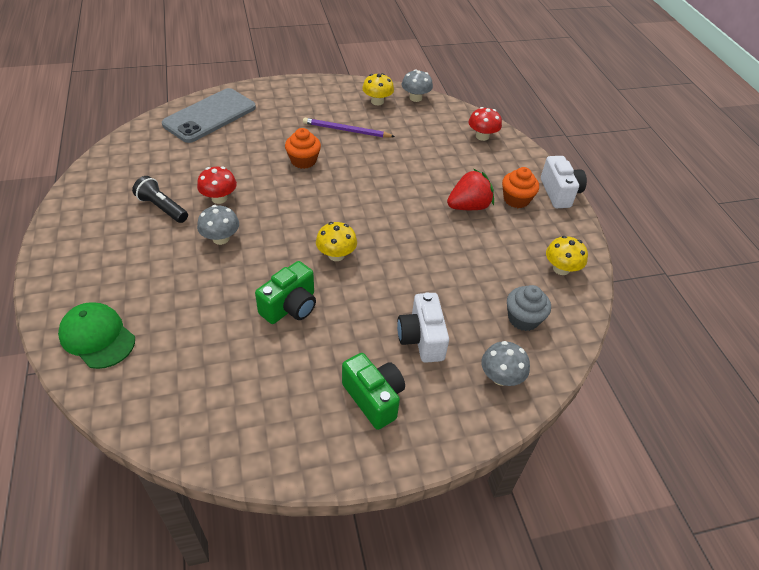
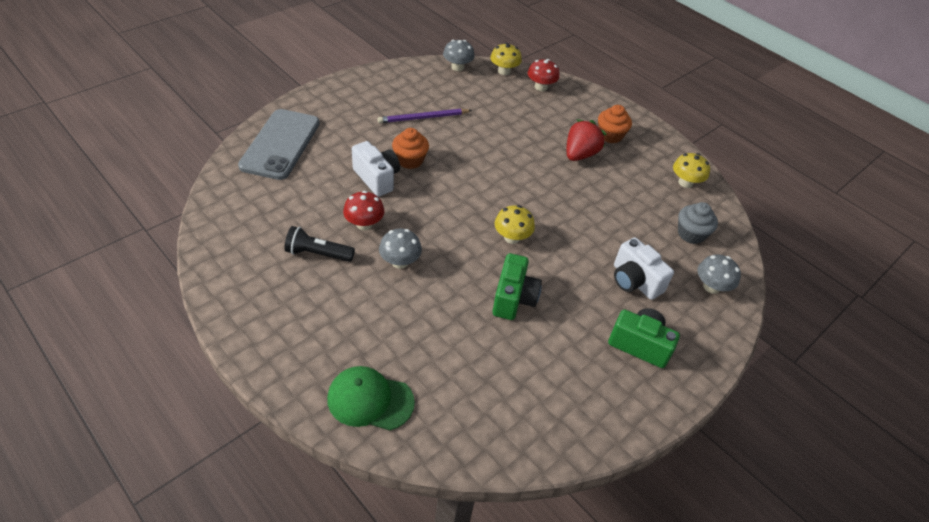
camera: 30 degrees left, 0 degrees up
yellow mushroom [362,73,394,105] -> yellow mushroom moved to [490,43,522,75]
white camera [541,156,587,208] -> white camera moved to [352,141,400,197]

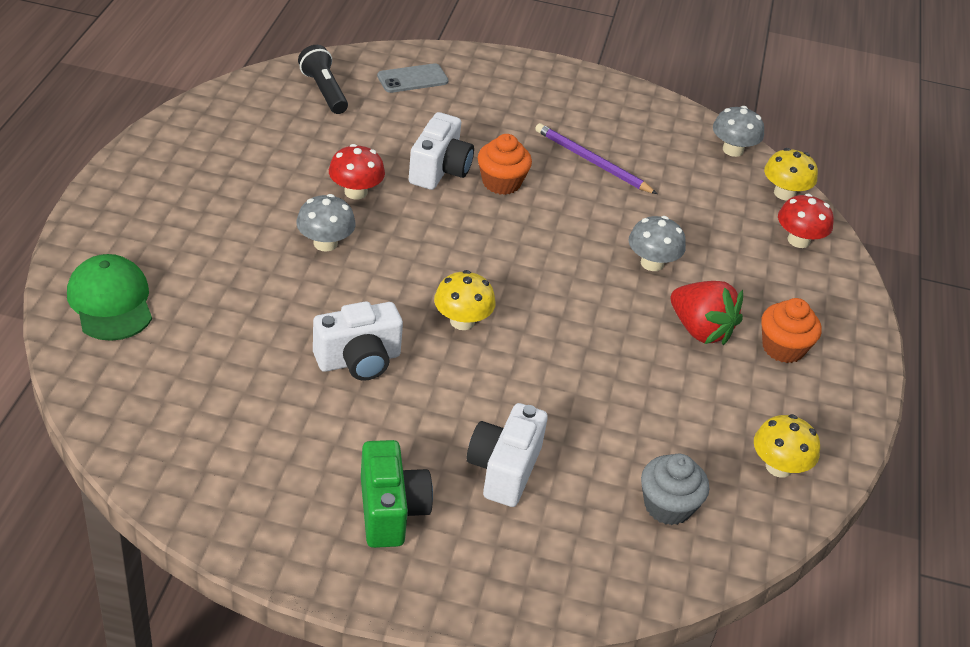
camera: 55 degrees right, 5 degrees down
grey phone [238,109,320,180] -> grey phone [377,63,448,93], size x0.50
black flashlight [284,226,355,262] -> black flashlight moved to [298,45,348,114]
green camera [493,253,542,320] -> white camera [313,301,403,381]
red strawberry [567,119,607,161] -> red strawberry turned 45 degrees clockwise [671,281,743,345]
grey mushroom [697,254,741,294] -> grey mushroom moved to [629,216,686,271]

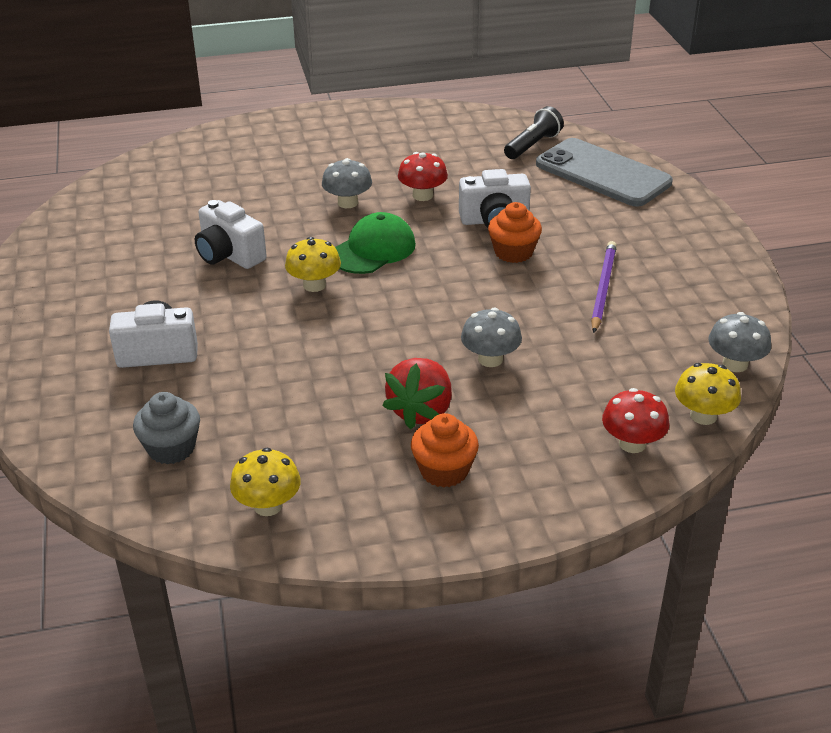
camera: 70 degrees right, 5 degrees down
green cap [67,254,152,341] -> green cap moved to [335,212,416,274]
green camera [361,440,433,548] -> none
grey phone [377,63,448,93] -> grey phone [536,138,673,207], size x2.01

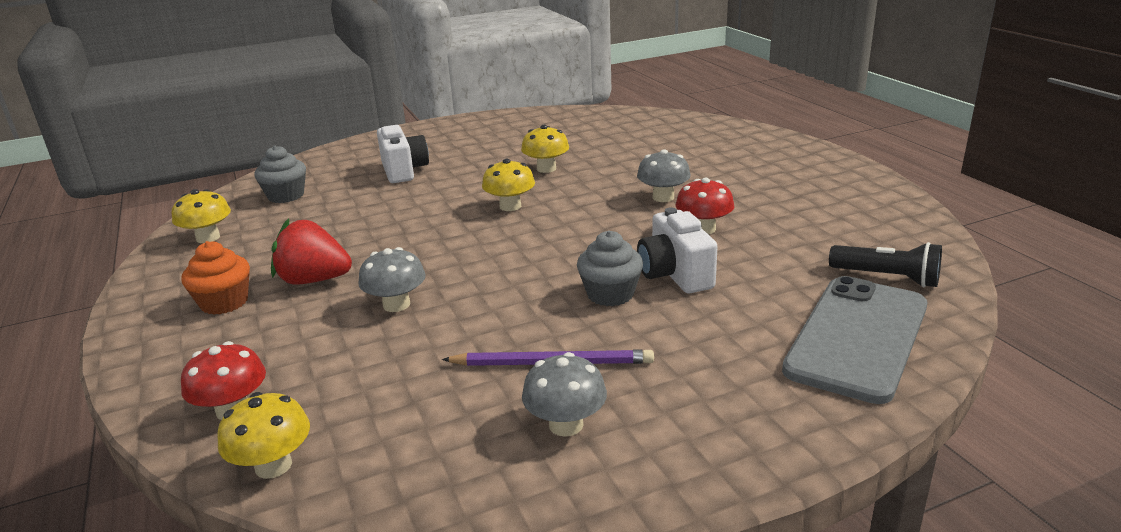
camera: 80 degrees right, 10 degrees down
white camera [195,200,267,269] -> yellow mushroom [521,125,569,173]
green cap [335,212,416,274] -> none
orange cupcake [488,202,542,263] -> grey cupcake [577,231,643,306]
grey mushroom [708,312,771,372] -> grey mushroom moved to [522,352,607,437]

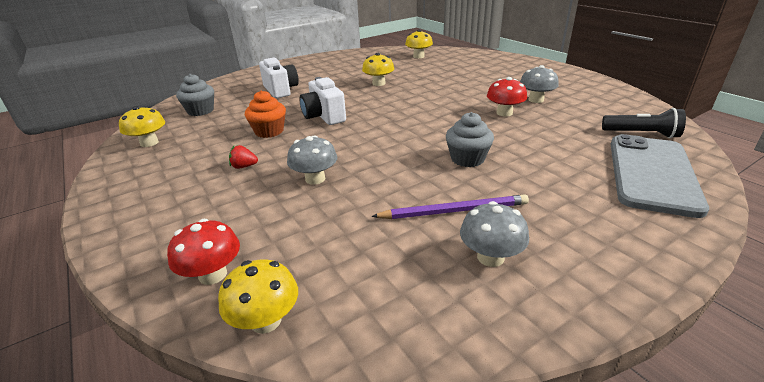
camera: 10 degrees left, 5 degrees up
orange cupcake [181,241,250,315] -> orange cupcake moved to [245,90,286,138]
red strawberry [271,218,352,285] -> red strawberry [229,145,258,169], size x0.48
yellow mushroom [482,159,535,211] -> yellow mushroom moved to [405,29,433,58]
grey mushroom [637,149,691,202] -> grey mushroom moved to [520,65,559,103]
white camera [637,207,718,293] -> white camera moved to [299,77,346,125]

